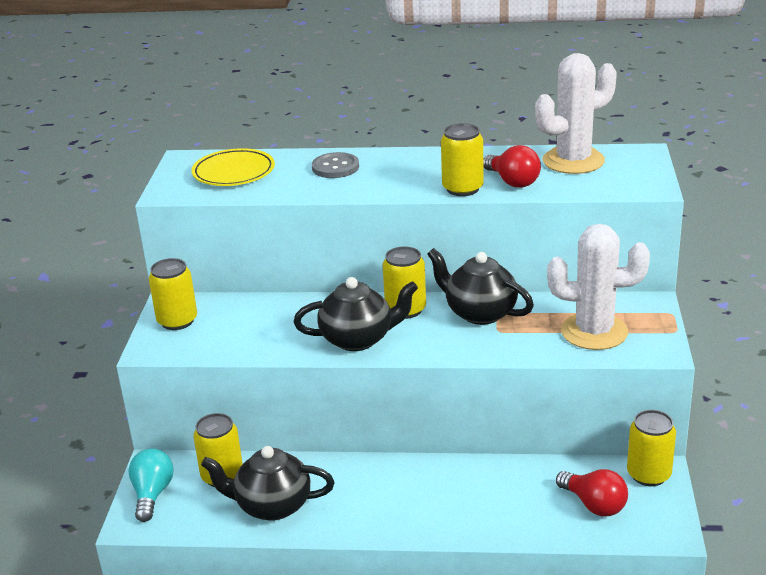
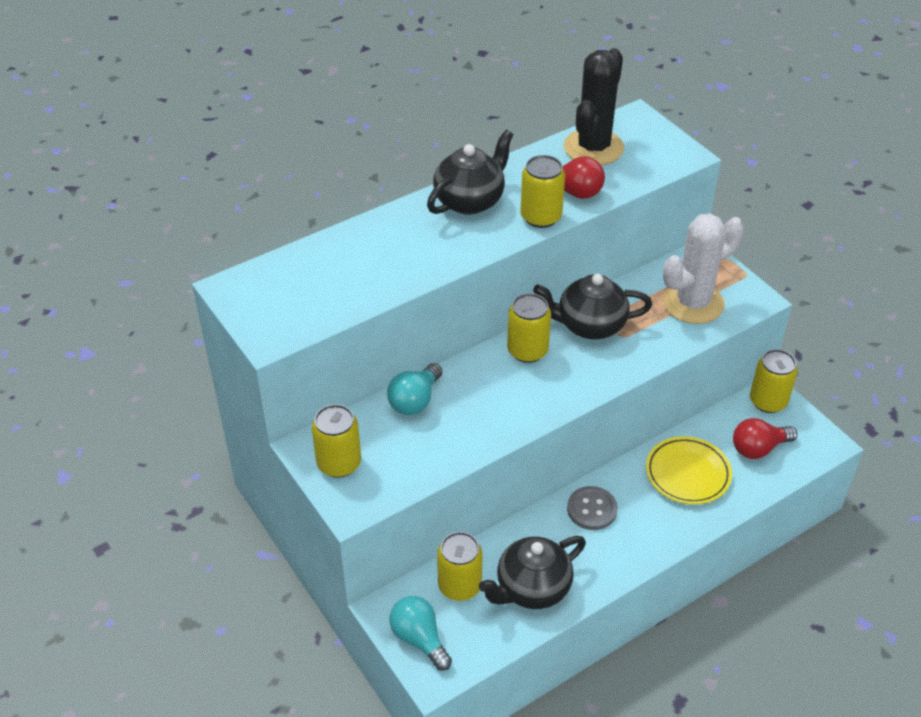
camera: 40 degrees left, 15 degrees up
yellow plate [191,148,275,186] -> yellow plate moved to [646,436,732,505]
black teapot [293,277,418,351] -> black teapot moved to [427,130,514,215]
grey button [312,152,359,178] -> grey button moved to [567,486,618,530]
white cactus [535,53,617,174] -> black cactus [564,48,624,165]
red light bulb [556,469,628,517] -> red light bulb turned 150 degrees clockwise [733,418,797,459]
none -> turquoise light bulb [387,363,442,415]

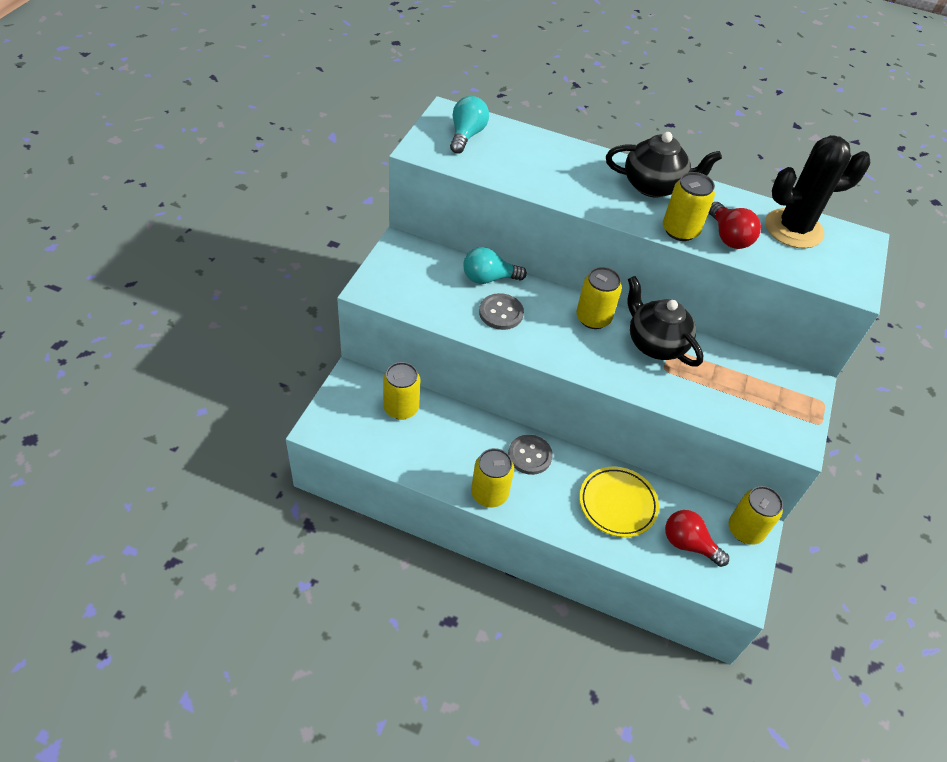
camera: 50 degrees right, 5 degrees up
yellow can [312,404,361,478] -> yellow can moved to [471,448,514,507]
turquoise light bulb [390,596,452,671] -> turquoise light bulb moved to [450,96,489,154]
black teapot [479,536,586,609] -> none
white cactus [663,213,744,324] -> none
none -> grey button [479,293,524,330]

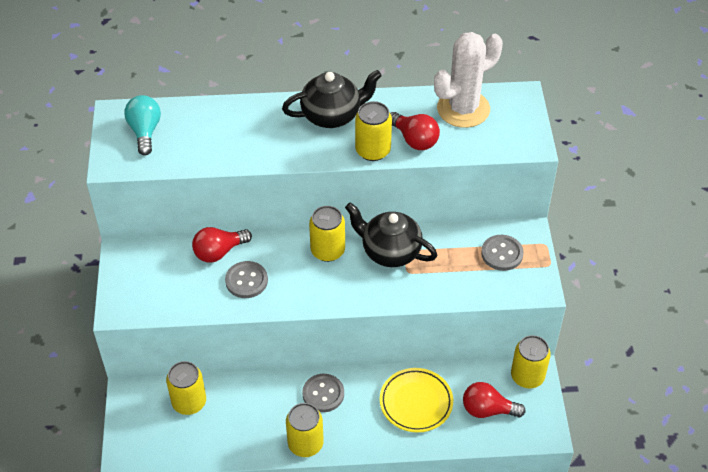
camera: 20 degrees left, 0 degrees up
turquoise light bulb [463,247,527,284] -> red light bulb [192,227,252,263]
black cactus [765,135,871,249] -> white cactus [434,32,503,128]
none -> grey button [481,235,524,271]

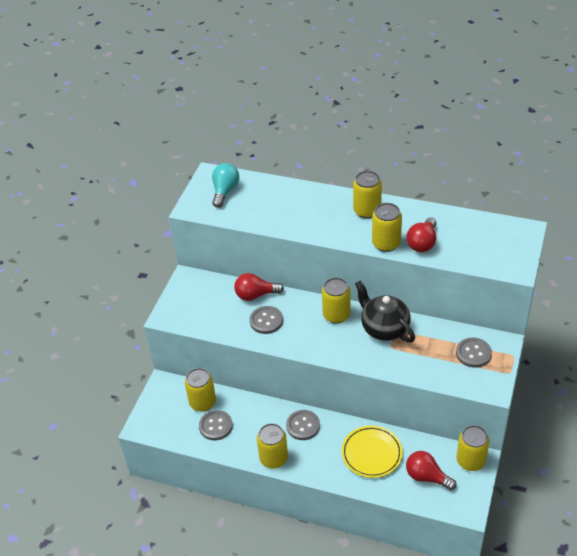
camera: 25 degrees right, 5 degrees down
black teapot [282,70,382,128] -> yellow can [353,171,382,218]
red light bulb [390,112,440,150] -> red light bulb turned 45 degrees clockwise [406,217,437,252]
white cactus [434,32,503,128] -> none
none -> grey button [199,410,233,440]

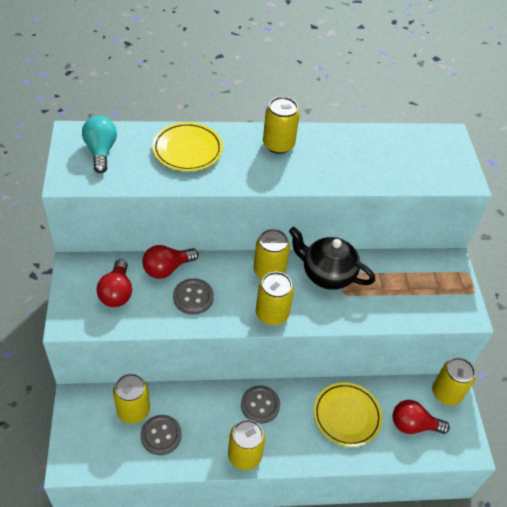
camera: 30 degrees left, 5 degrees up
yellow can [372,203,402,252] -> yellow can moved to [256,272,294,325]
red light bulb [406,217,437,252] -> red light bulb moved to [96,259,132,307]
grey button [456,338,492,368] -> none
none -> yellow plate [152,122,223,171]

